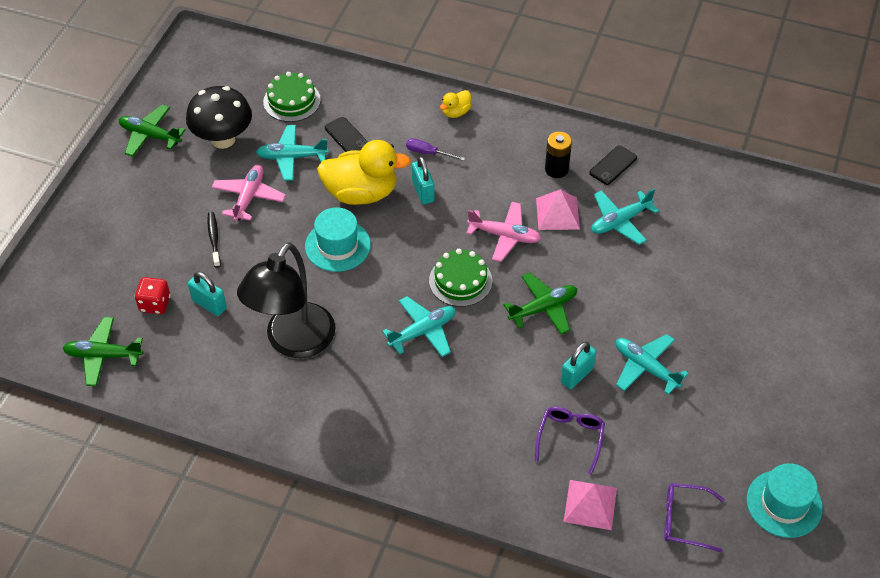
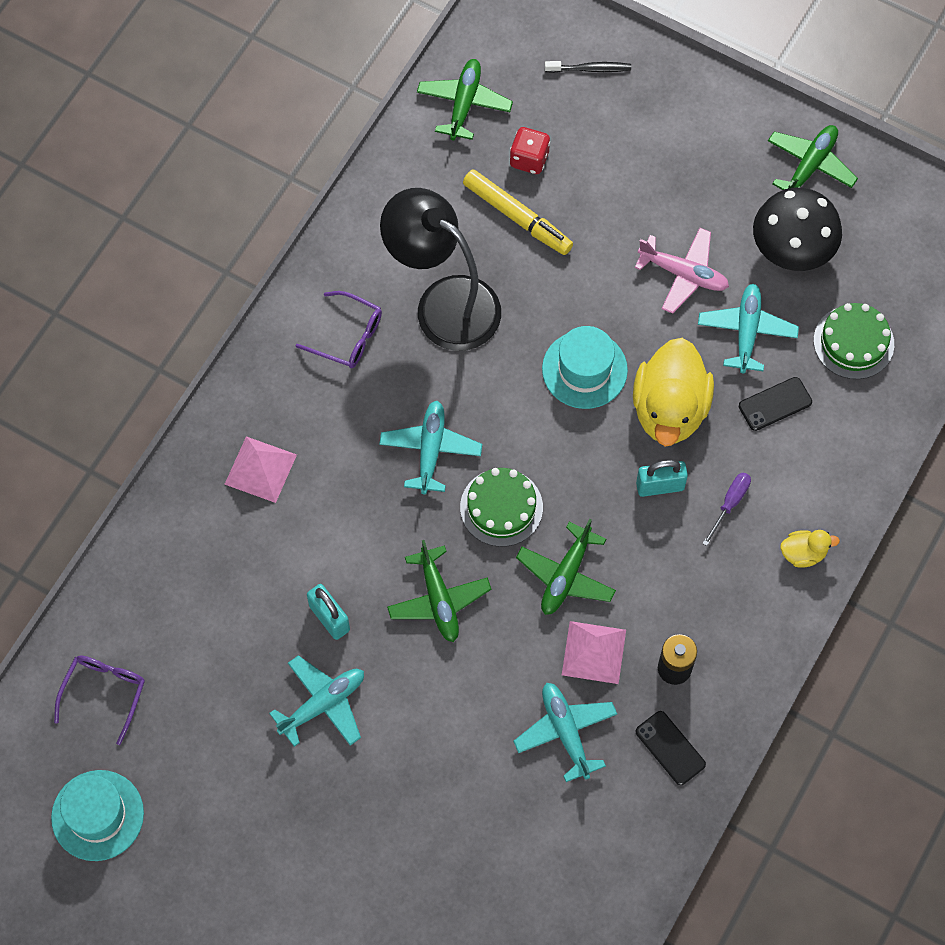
camera: 100 degrees right, 15 degrees up
turquoise padlock [188,272,227,316] -> yellow marker [463,169,573,255]
black toothbrush [207,212,221,268] -> black toothbrush moved to [545,61,631,73]
turquoise plane [382,296,456,357] -> turquoise plane turned 150 degrees counterclockwise [379,401,482,494]
yellow duck [440,90,471,118] -> yellow duck turned 120 degrees clockwise [780,530,840,568]
pink plane [466,202,541,262] -> green plane [516,519,616,615]
purple glasses [535,407,605,475] -> purple glasses moved to [295,291,382,368]
pink pyramid [564,480,617,530] -> pink pyramid moved to [224,436,297,503]

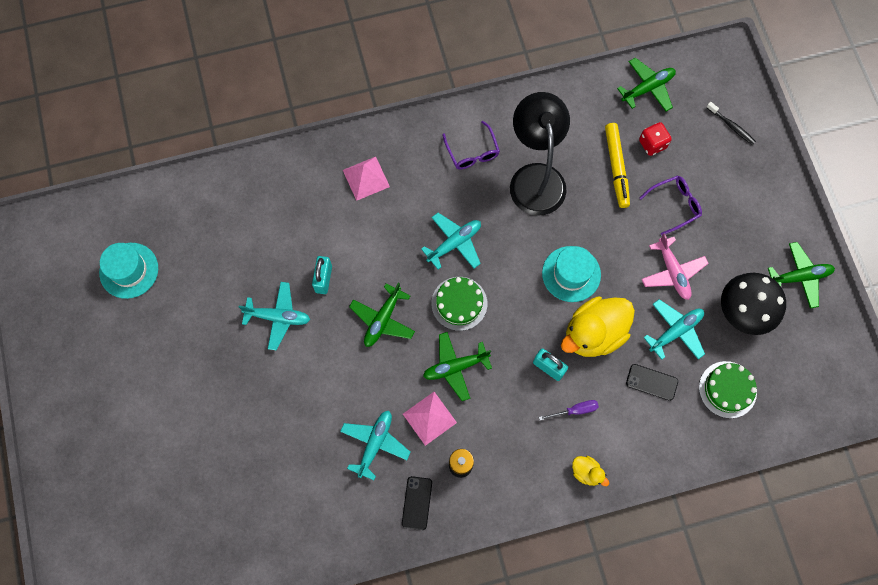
camera: 45 degrees right, 5 degrees up
purple glasses [54,655,145,745] -> purple glasses moved to [640,175,702,235]

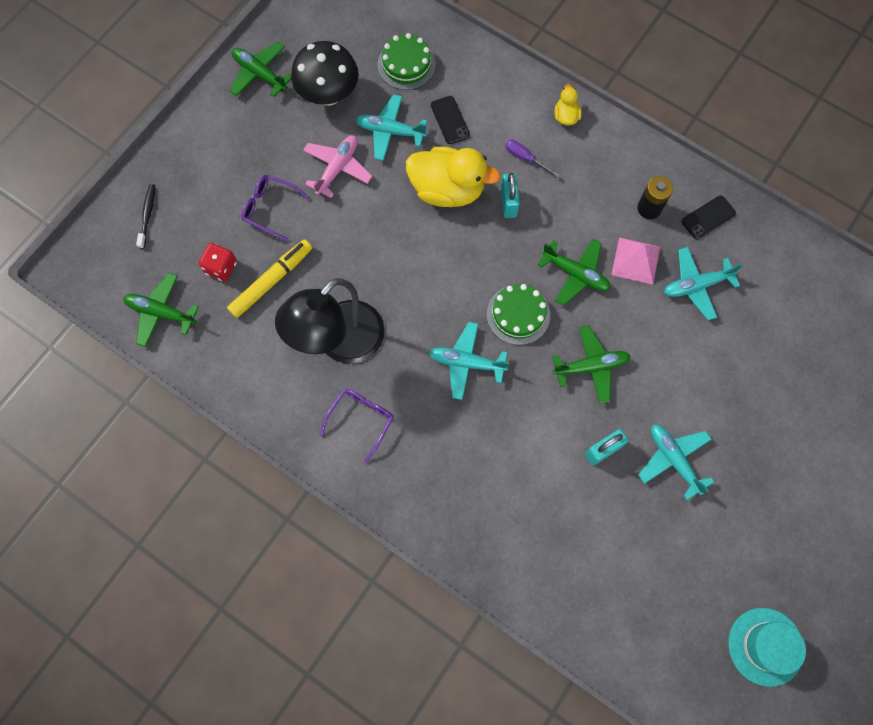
camera: 130 degrees left, 0 degrees up
pink pyramid [343,157,390,201] -> none
turquoise hat [542,246,601,302] -> none

